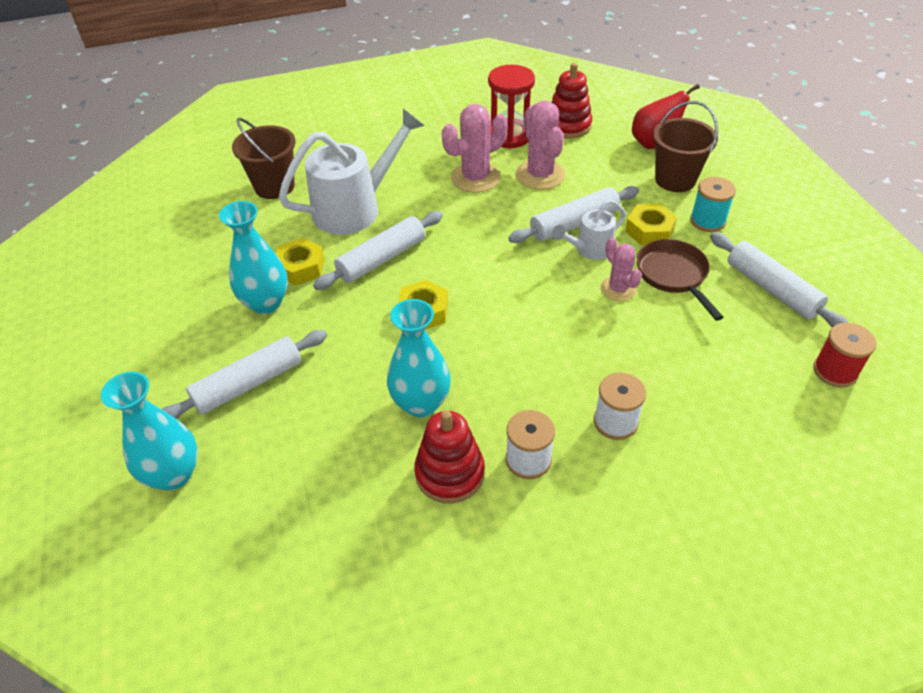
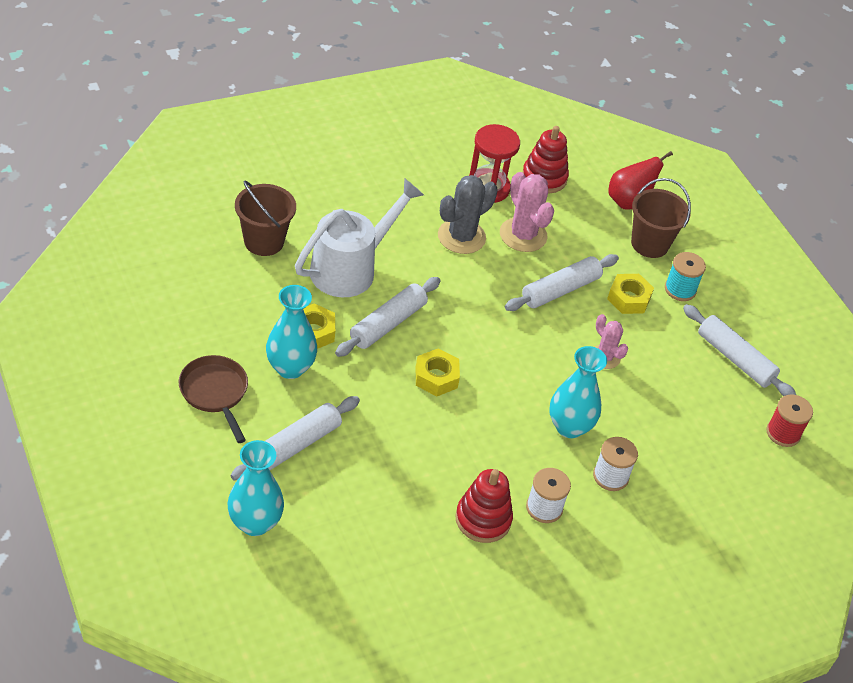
camera: 15 degrees left, 0 degrees up
turquoise vase [387,299,451,417] -> turquoise vase moved to [549,346,607,438]
pink cactus [442,104,508,193] -> grey cactus [438,175,498,254]
white watering can [552,199,626,260] -> none
brown pan [637,239,724,321] -> brown pan moved to [179,355,248,443]

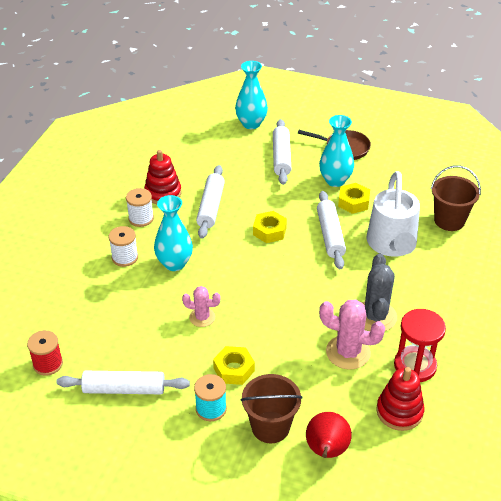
camera: 140 degrees right, 5 degrees down
white rolling pin [505,254,619,311] -> white rolling pin moved to [196,165,225,239]

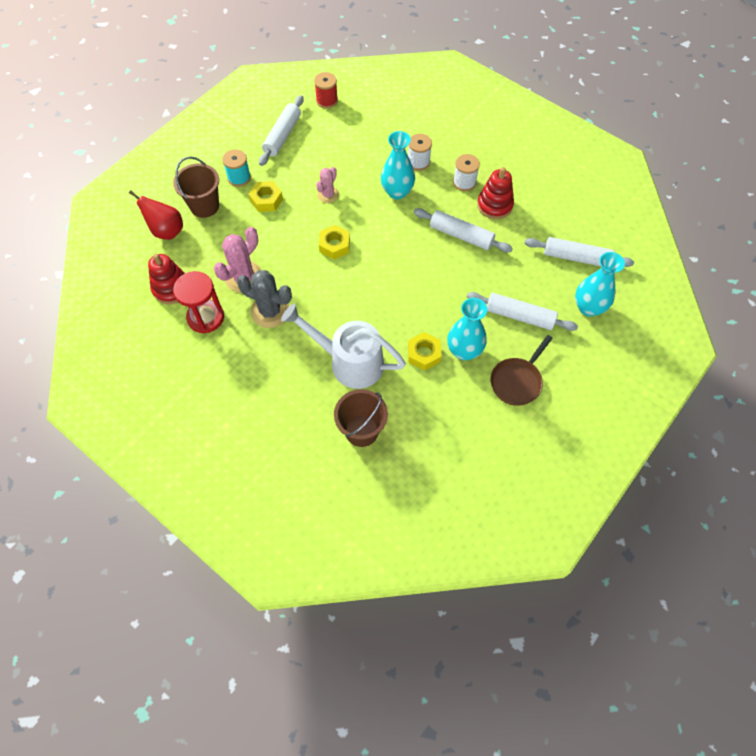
camera: 110 degrees right, 20 degrees up
yellow nut [253,211,287,243] -> yellow nut moved to [319,225,350,260]
white rolling pin [317,191,346,269] -> white rolling pin moved to [524,237,634,267]

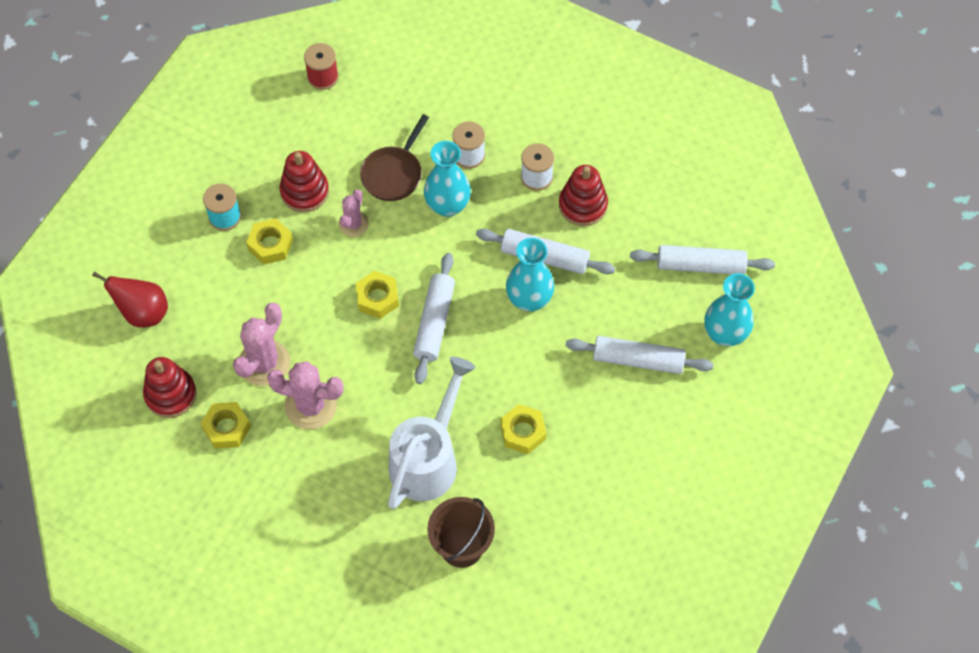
camera: 10 degrees left, 0 degrees up
brown bucket [173,157,219,218] -> none
red hourglass [173,271,224,333] -> yellow nut [200,402,251,449]
grey cactus [237,270,292,328] -> pink cactus [267,361,344,429]
white rolling pin [259,95,304,166] -> white rolling pin moved to [413,253,455,384]
white watering can [281,304,406,389] -> white watering can turned 105 degrees clockwise [388,357,476,509]
turquoise vase [447,298,487,360] -> turquoise vase moved to [506,238,554,311]
brown pan [491,335,553,406] -> brown pan moved to [360,114,429,201]
none -> red stacking toy [280,151,329,212]

